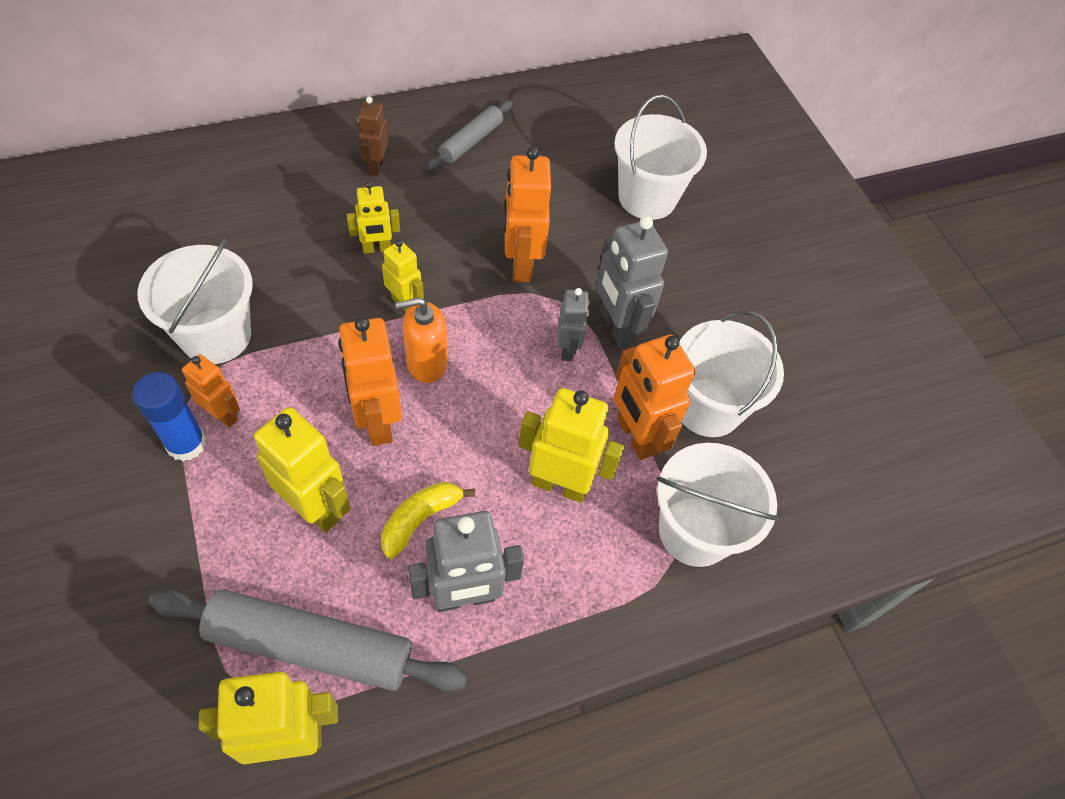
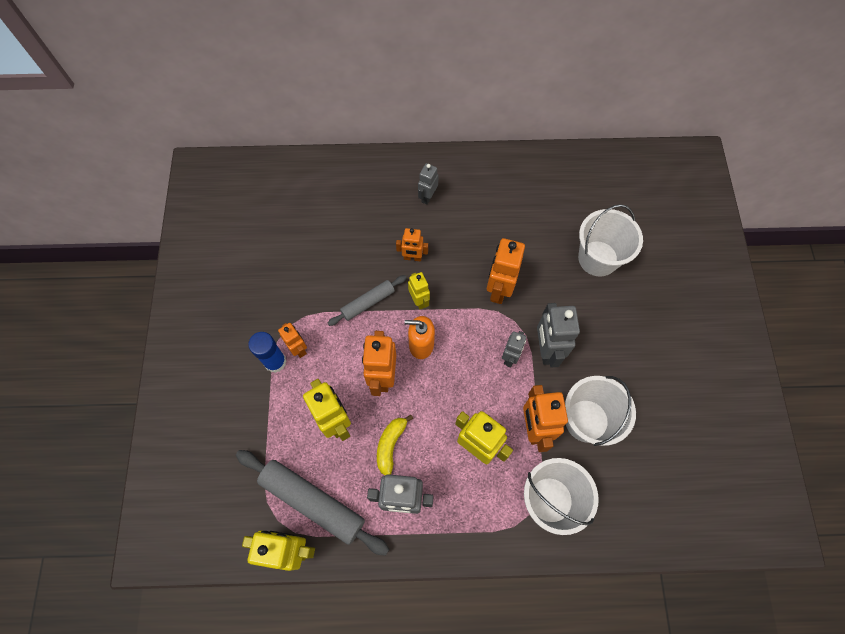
camera: 25 degrees right, 10 degrees up
white bucket [138,239,253,364] -> none
yellow robot [347,181,400,254] -> orange robot [396,228,428,261]
brown robot [358,97,388,176] -> grey robot [418,163,439,205]
yellow banana [381,482,475,559] -> yellow banana turned 45 degrees counterclockwise [377,414,413,475]
grey rolling pin [427,100,513,171] -> grey rolling pin moved to [328,275,407,326]

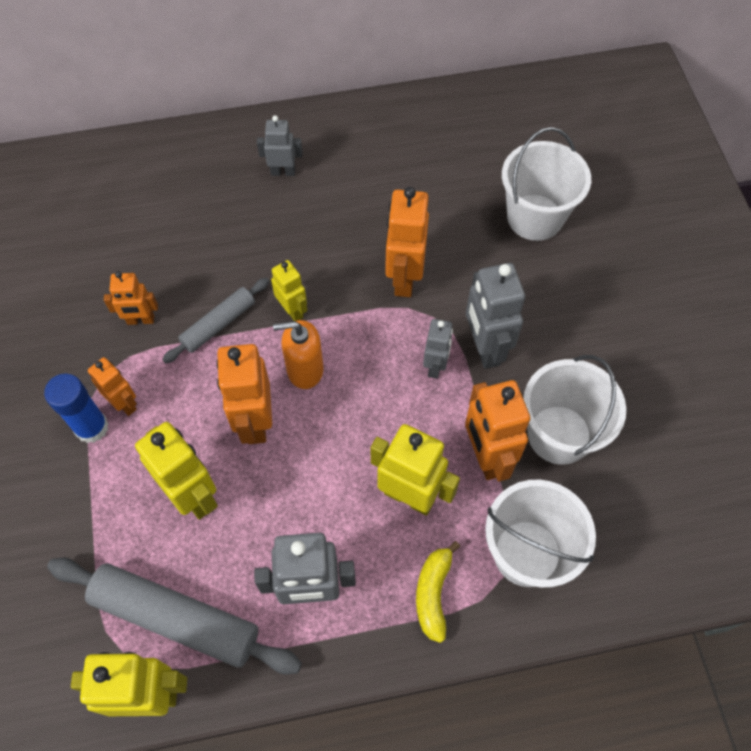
camera: 10 degrees left, 5 degrees down
yellow banana [377,414,413,475] -> yellow banana moved to [416,541,460,643]
orange robot [396,228,428,261] -> orange robot moved to [104,271,158,325]
grey robot [418,163,439,205] -> grey robot turned 75 degrees clockwise [257,115,303,176]

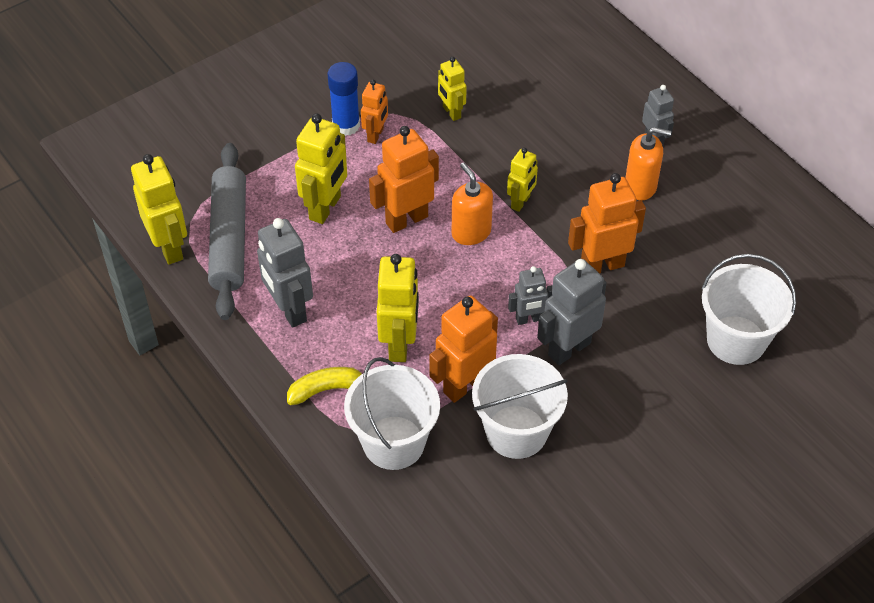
camera: 65 degrees right, 10 degrees down
orange robot [104,271,158,325] -> yellow robot [438,57,467,121]
grey rolling pin [162,278,270,364] -> none
none -> orange soap dispenser [625,127,671,200]

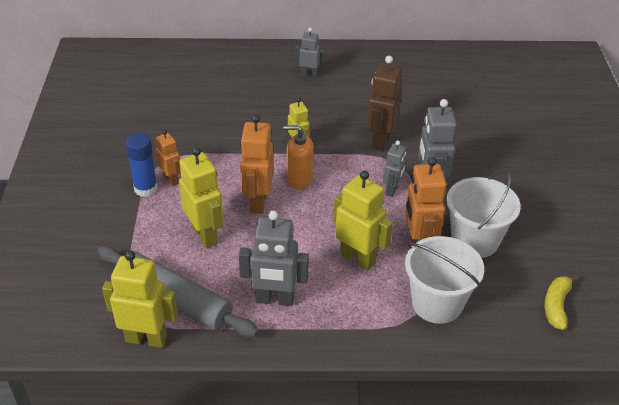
camera: 55 degrees left, 10 degrees down
yellow banana [287,367,362,405] -> yellow banana moved to [544,275,578,330]
yellow robot [438,57,467,121] -> none
orange robot [568,173,646,273] -> brown robot [367,56,402,151]
orange soap dispenser [625,127,671,200] -> none
white bucket [701,254,796,365] -> none

